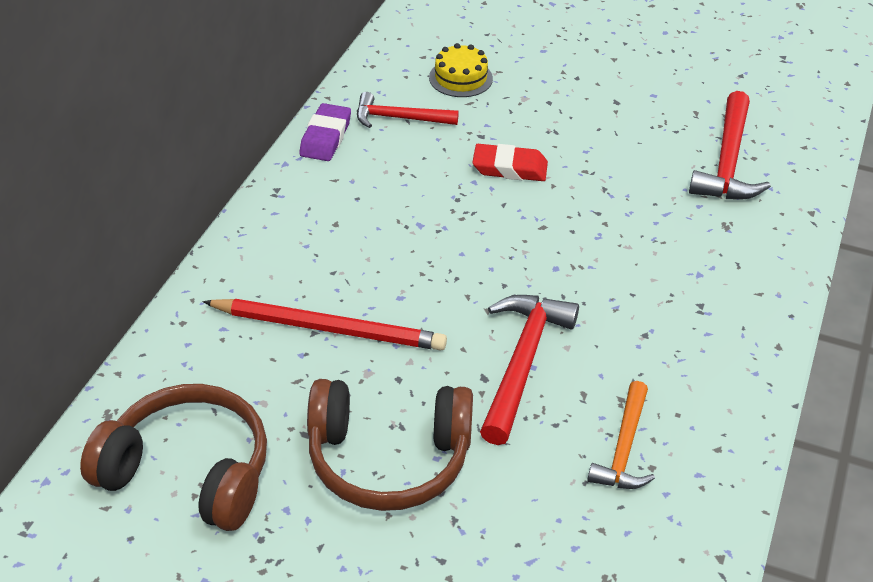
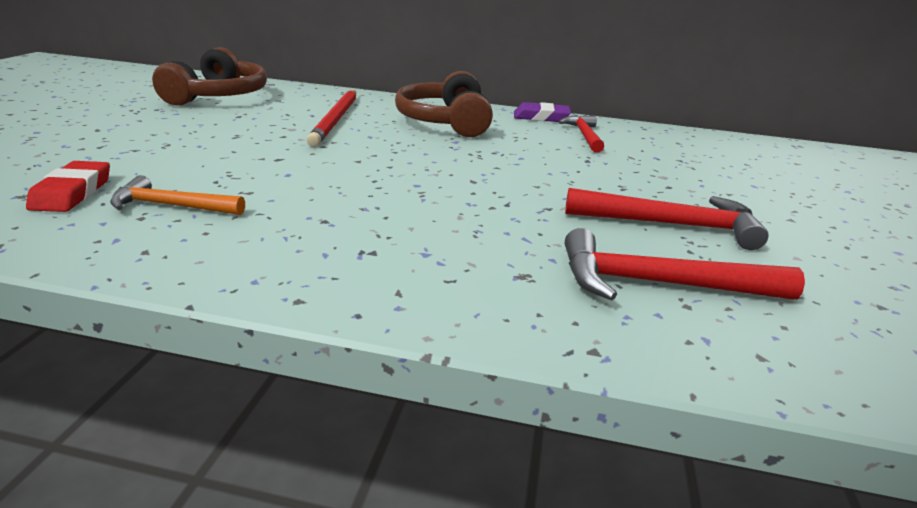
camera: 80 degrees right, 15 degrees down
brown headphones [307,379,473,511] -> brown headphones moved to [395,71,493,137]
yellow cake [429,43,493,97] -> none
red eraser [472,144,548,181] -> red eraser moved to [26,161,110,212]
red hammer [480,295,579,445] -> red hammer moved to [565,188,769,250]

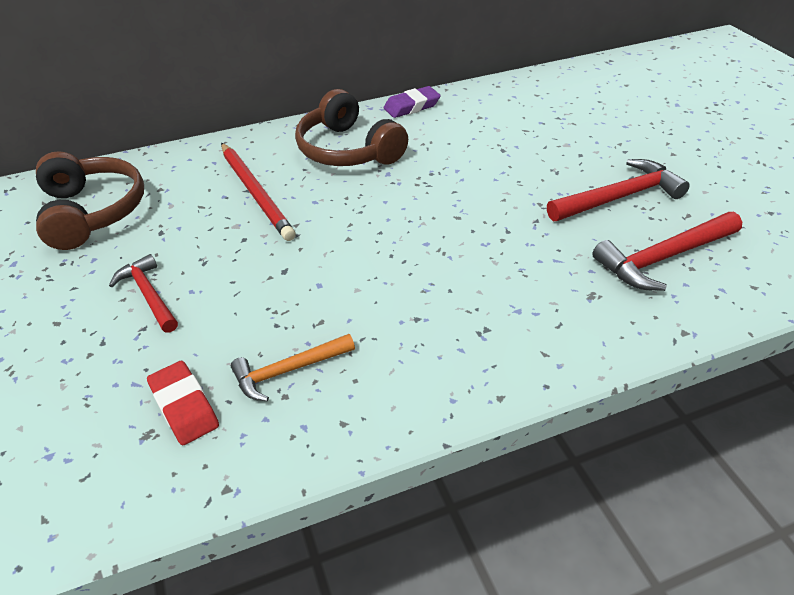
camera: 30 degrees left, 15 degrees up
red hammer [559,115,604,153] -> red hammer moved to [109,254,178,333]

